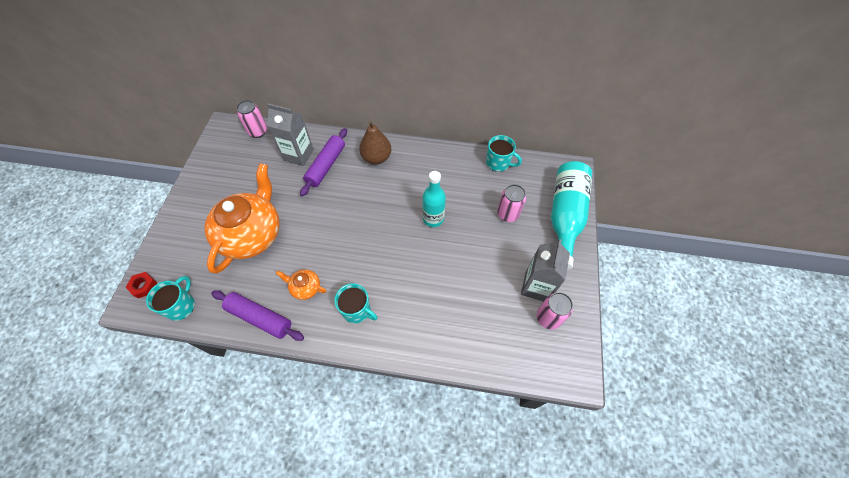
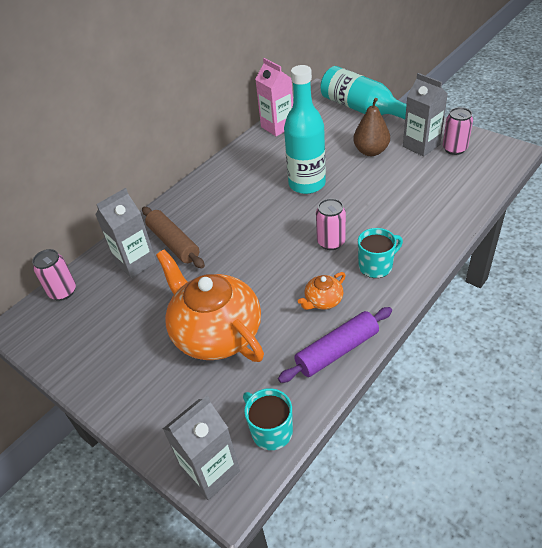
camera: 55 degrees left, 15 degrees down
red nut [126,272,157,298] -> grey carton [163,396,240,500]
purple rolling pin [300,128,347,196] -> brown rolling pin [142,207,205,268]
brown pear [359,121,391,164] -> brown pear moved to [353,98,390,156]
turquoise bottle [422,171,446,227] -> turquoise bottle [284,65,326,194], size x1.55
turquoise mug [486,135,522,172] -> pink carton [255,58,293,136]
pink can [497,184,526,222] -> pink can moved to [316,198,346,250]

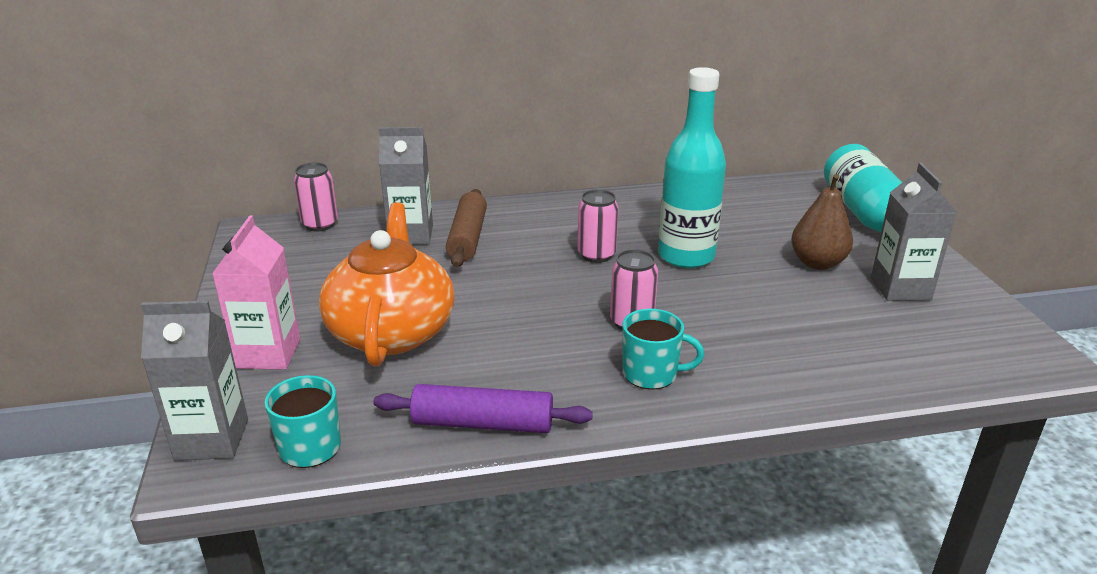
camera: 35 degrees right, 15 degrees down
pink carton [255,58,293,136] -> pink carton moved to [212,215,301,370]
orange teapot [298,272,346,310] -> none
pink can [443,107,473,155] -> pink can moved to [577,189,619,263]

